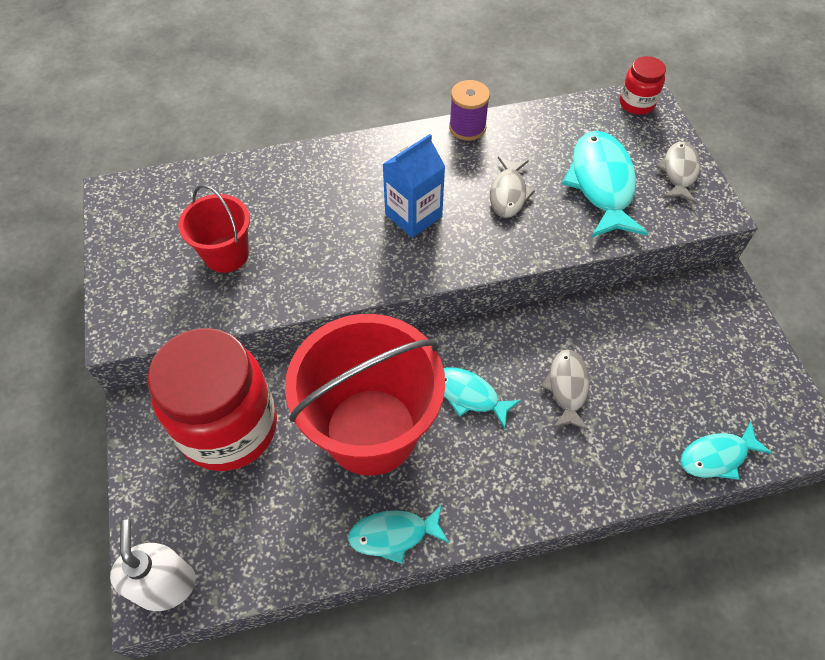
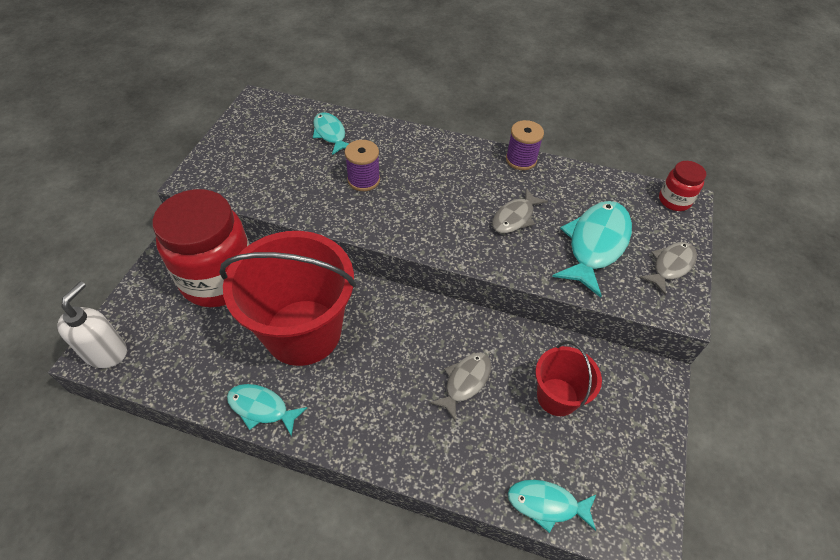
camera: 30 degrees right, 5 degrees down
red bucket [178,185,250,273] -> red bucket moved to [535,341,602,416]
blue carton [382,134,445,238] -> none
turquoise fish [443,367,521,429] -> turquoise fish moved to [313,112,349,155]
none -> purple spool [345,140,380,191]

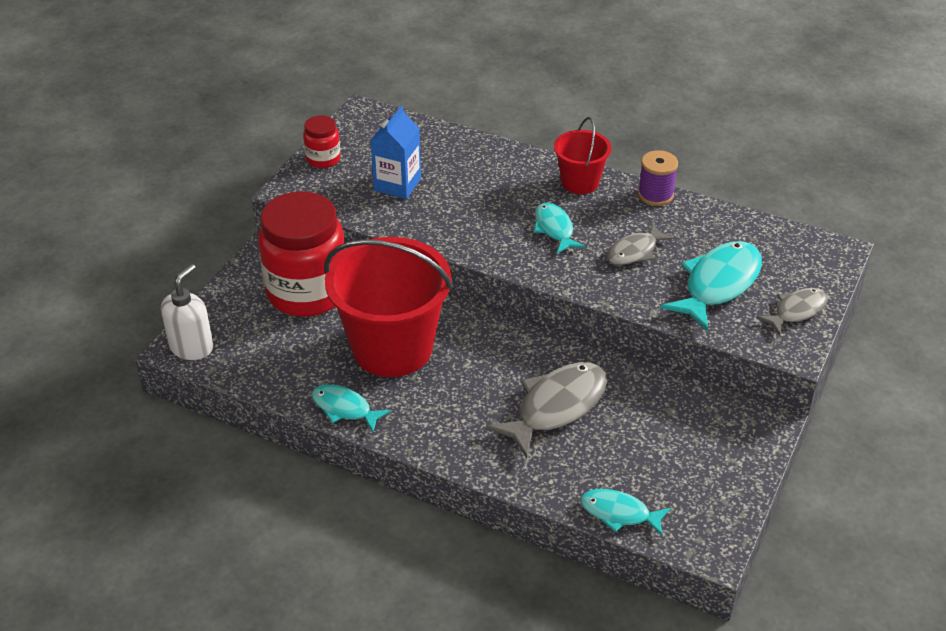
camera: 10 degrees right, 10 degrees down
turquoise fish [313,112,349,155] -> turquoise fish moved to [534,203,585,254]
purple spool [345,140,380,191] -> none
grey fish [429,353,491,421] -> grey fish [486,362,607,458], size x1.70
red bucket [535,341,602,416] -> red bucket moved to [554,117,611,194]
red jar [659,161,706,211] -> red jar moved to [303,115,341,168]
none -> blue carton [370,106,421,199]

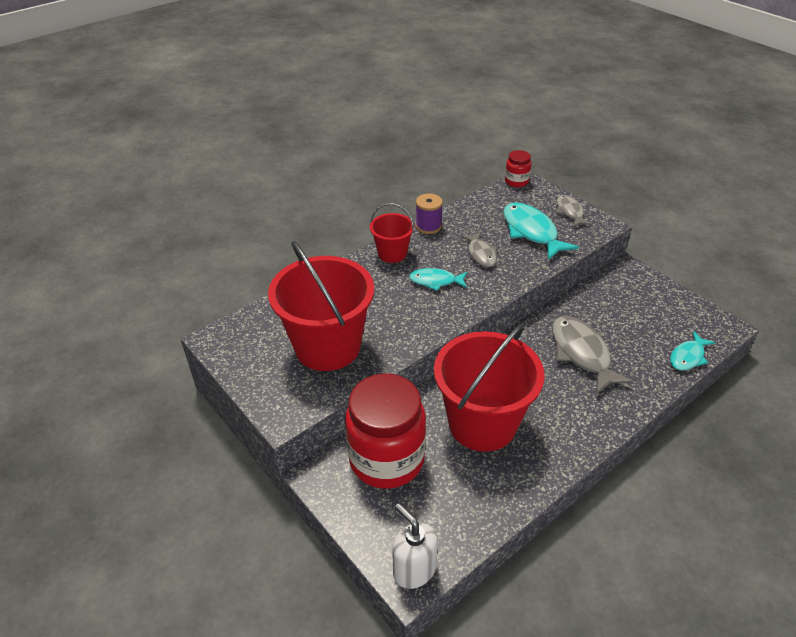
camera: 65 degrees left, 0 degrees up
red jar [303,115,341,168] -> red jar moved to [505,150,531,187]
turquoise fish [312,384,391,432] -> none
blue carton [370,106,421,199] -> red bucket [268,241,374,371]

